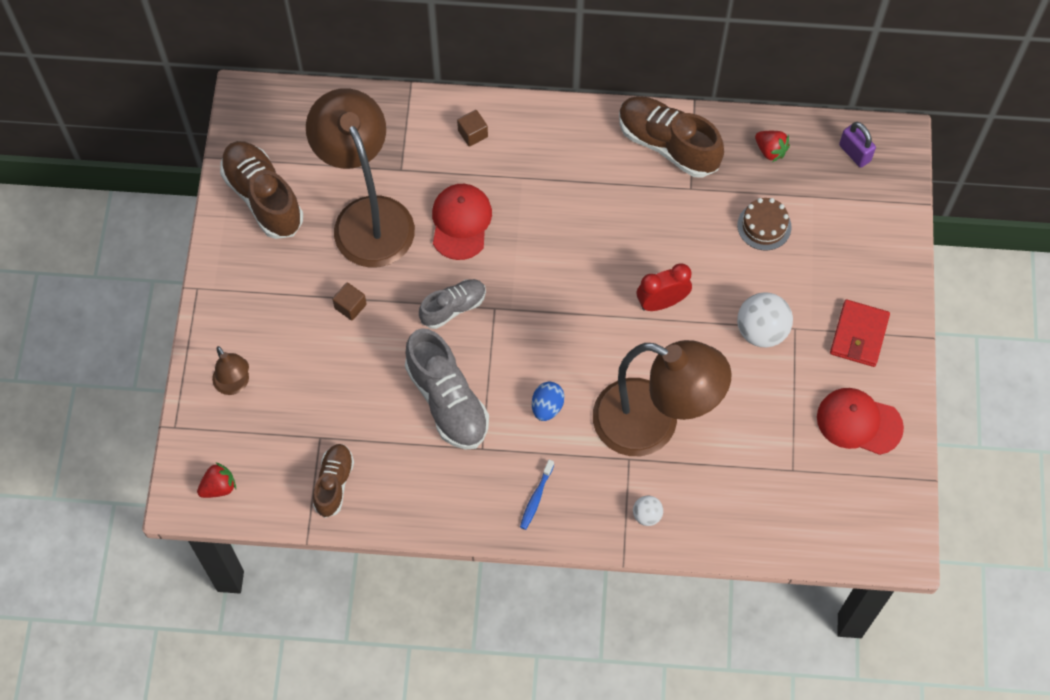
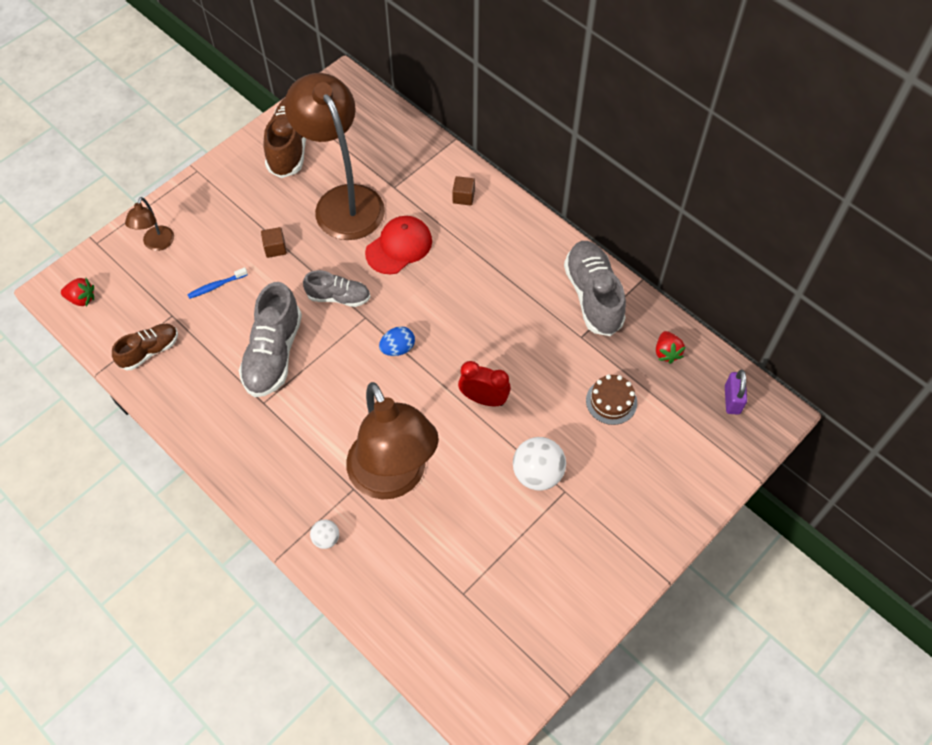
camera: 40 degrees right, 5 degrees down
brown lamp [306,88,415,268] -> brown lamp turned 45 degrees counterclockwise [284,73,385,240]
blue toothbrush [520,460,554,530] -> blue toothbrush moved to [187,267,248,299]
blue egg [532,382,565,421] -> blue egg moved to [379,326,415,356]
brown shoe [619,96,724,177] -> grey shoe [564,241,626,336]
red cap [817,388,904,455] -> none
red wallet [830,300,890,367] -> none

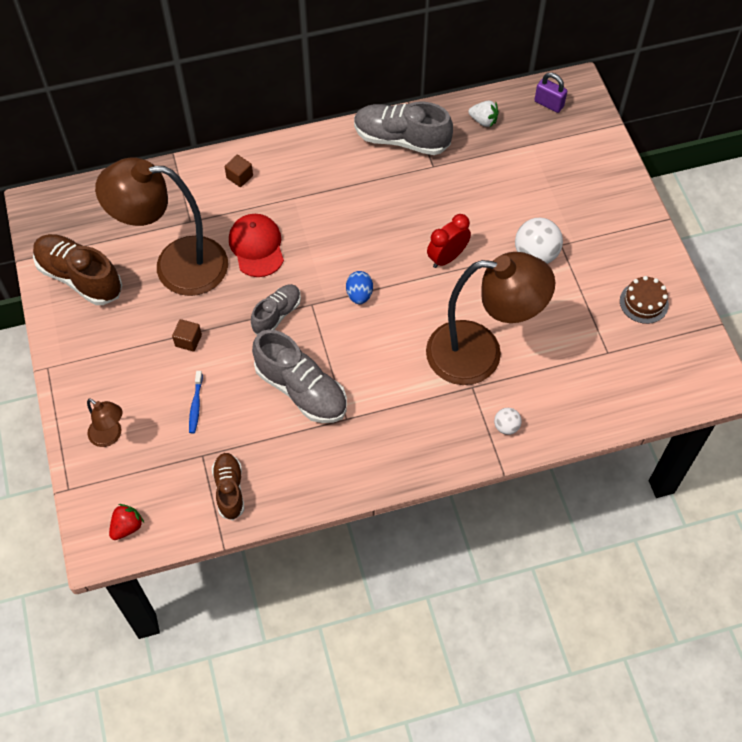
camera: 60 degrees left, 0 degrees up
brown cake [586,375,637,425] -> brown cake moved to [620,276,669,324]
red strawberry [656,331,685,364] -> white strawberry [468,101,499,127]

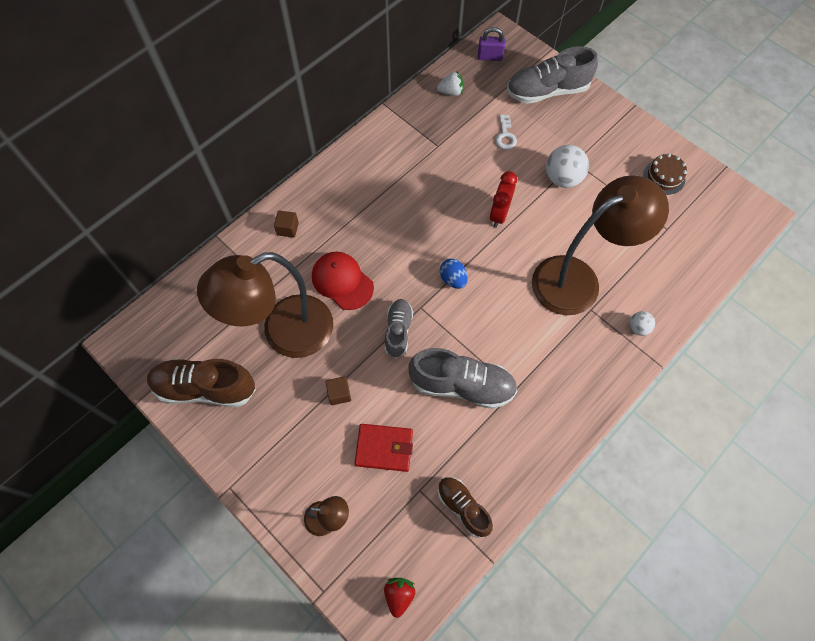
camera: 30 degrees left, 5 degrees up
blue toothbrush [189,371,203,433] -> red wallet [355,424,413,472]
grey shoe [354,102,453,155] -> grey shoe moved to [506,46,598,104]
none -> white key [496,114,517,150]

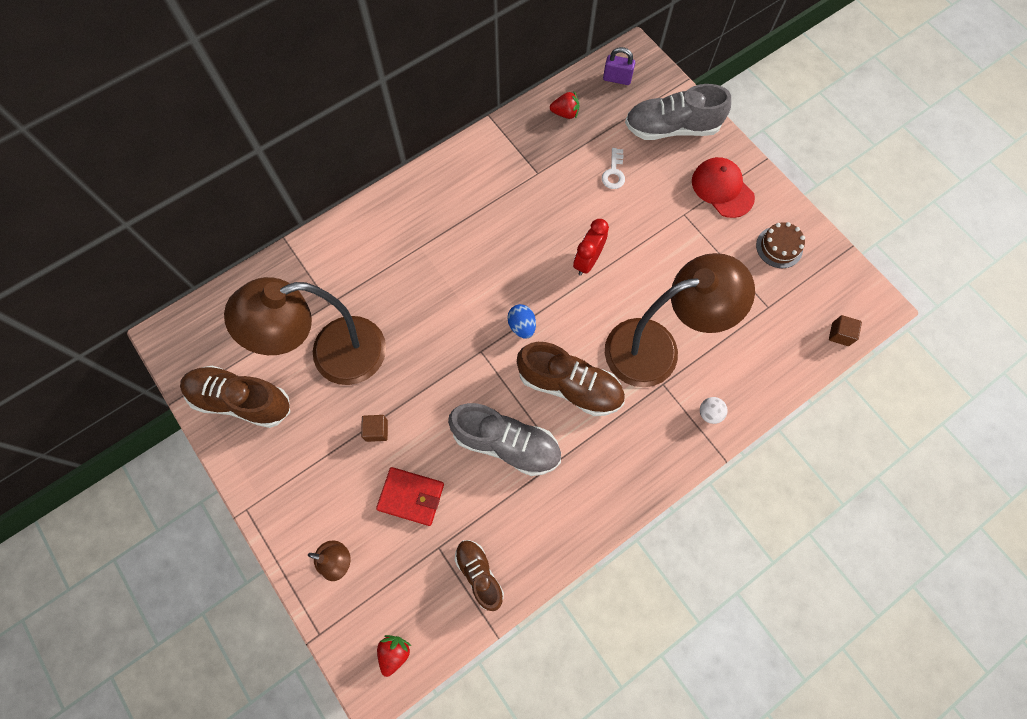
camera: 10 degrees right, 5 degrees up
brown cube [274,210,299,238] -> brown cube moved to [829,315,862,346]
red cap [312,252,374,310] -> red cap moved to [692,157,755,218]
grey shoe [384,299,413,358] -> none
white strawberry [437,72,464,96] -> red strawberry [550,92,579,119]
white ball [546,145,589,188] -> none
none -> brown shoe [517,342,625,416]

